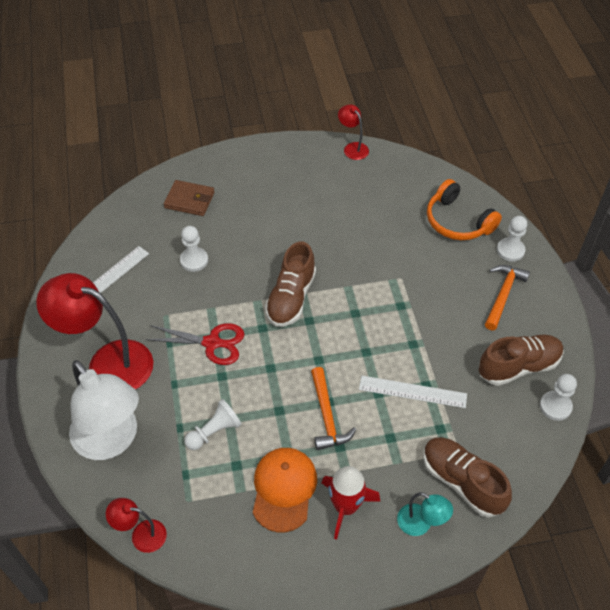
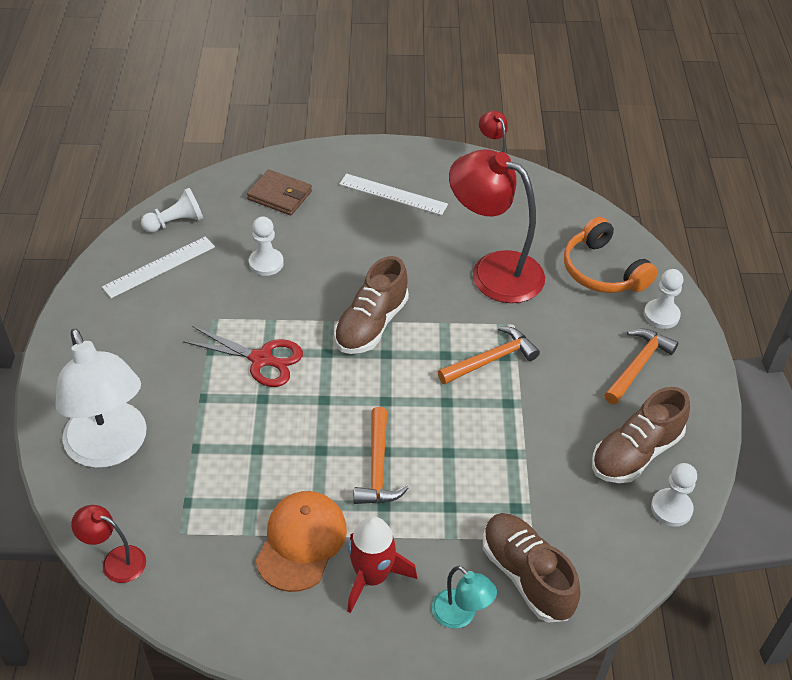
camera: 10 degrees right, 5 degrees down
red lamp [36,273,153,390] -> red lamp moved to [449,149,545,303]
white pawn [184,399,242,450] -> white pawn moved to [141,188,203,233]
white ruler [359,376,467,408] -> white ruler moved to [339,174,448,215]
brown shoe [479,335,564,386] -> brown shoe turned 150 degrees clockwise [592,387,690,483]
none -> orange hammer [438,326,540,384]

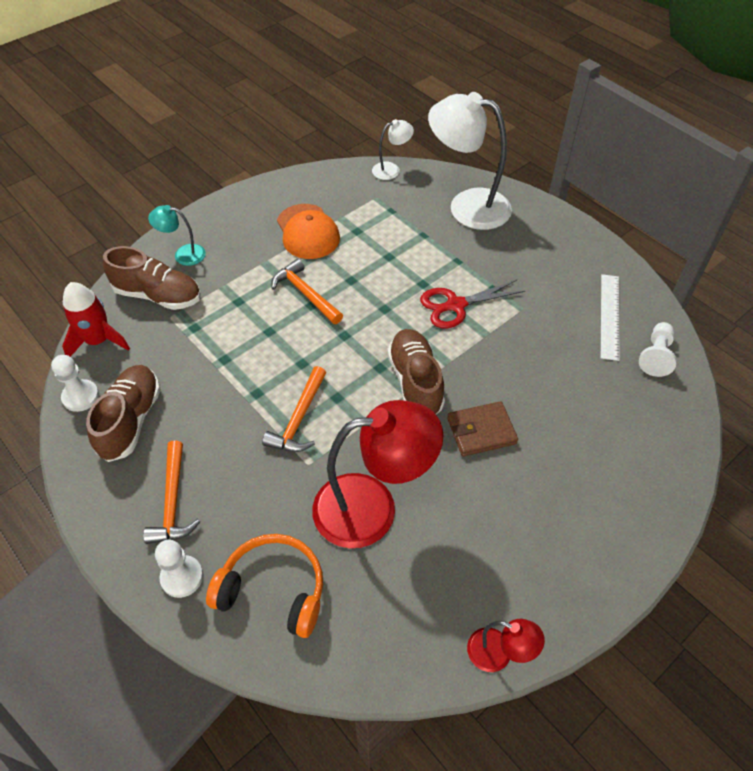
camera: 140 degrees right, 5 degrees up
red lamp [71,505,146,583] -> white lamp [372,119,414,180]
brown wallet [247,169,312,215] -> brown wallet moved to [447,401,518,456]
white pawn [249,217,284,276] -> none
white ruler [339,174,448,215] -> none
red rocket [347,516,417,613] -> red rocket moved to [62,282,130,357]

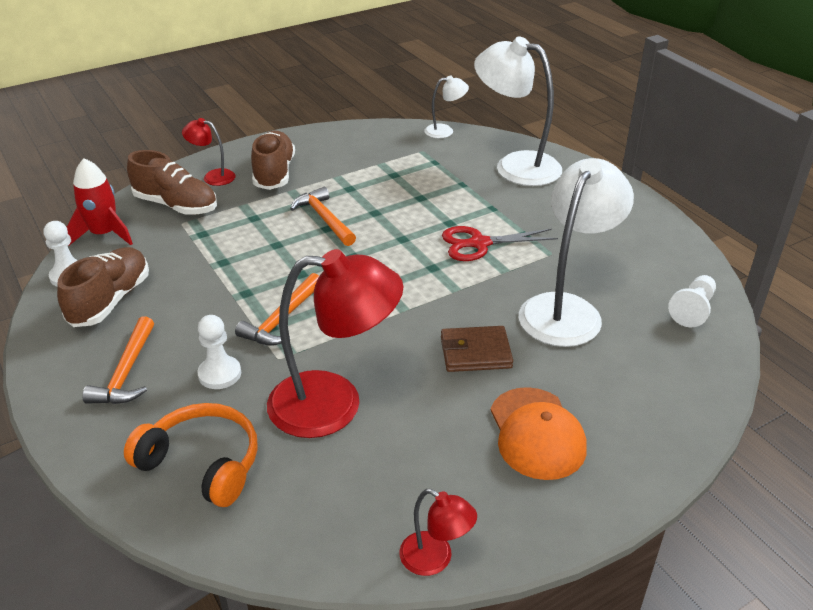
camera: 10 degrees right, 15 degrees down
turquoise lamp [148,205,206,266] -> red lamp [182,118,236,186]
white pawn [155,540,203,598] -> white pawn moved to [197,315,241,389]
orange cap [277,204,340,259] -> orange cap moved to [491,387,587,480]
brown shoe [387,329,445,414] -> brown shoe moved to [251,131,295,190]
white ruler [601,274,620,361] -> none
none -> white lamp [519,158,634,347]

